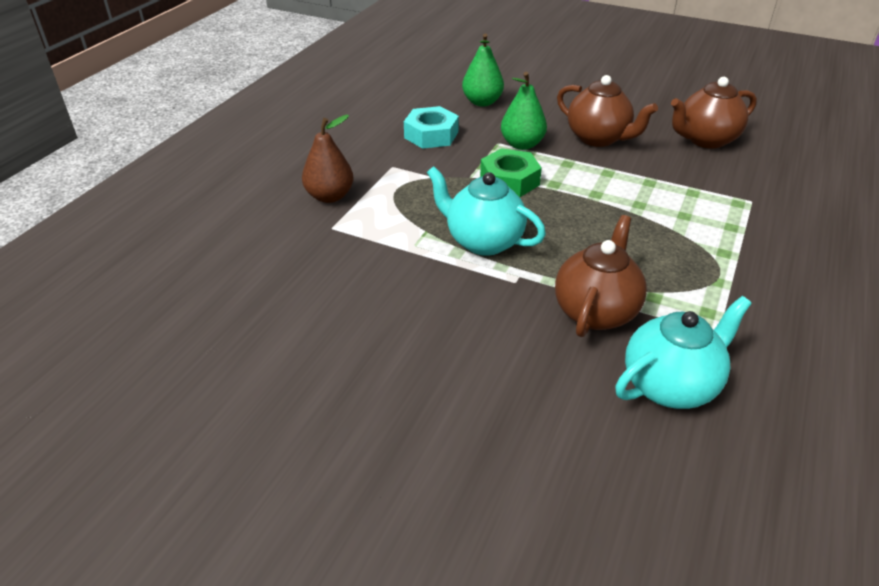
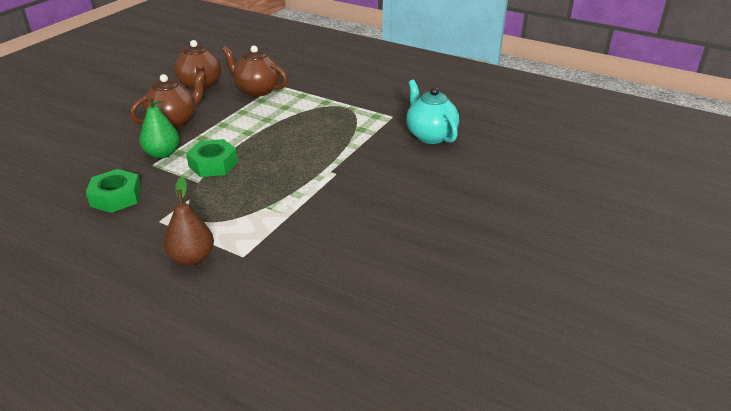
camera: 85 degrees left, 5 degrees down
turquoise nut [404,106,459,149] -> green nut [86,169,142,213]
turquoise teapot [427,166,546,256] -> none
green pear [462,33,504,106] -> none
brown teapot [555,215,647,337] -> brown teapot moved to [222,46,288,97]

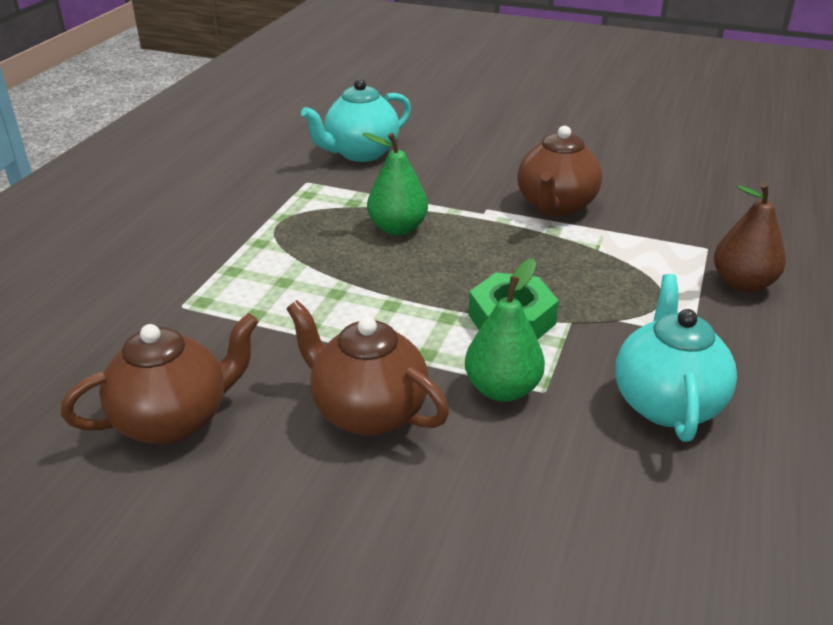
camera: 100 degrees left, 0 degrees up
green nut [86,169,142,213] -> turquoise teapot [615,274,737,442]
brown teapot [222,46,288,97] -> brown teapot moved to [517,126,602,217]
none -> green pear [362,132,428,235]

